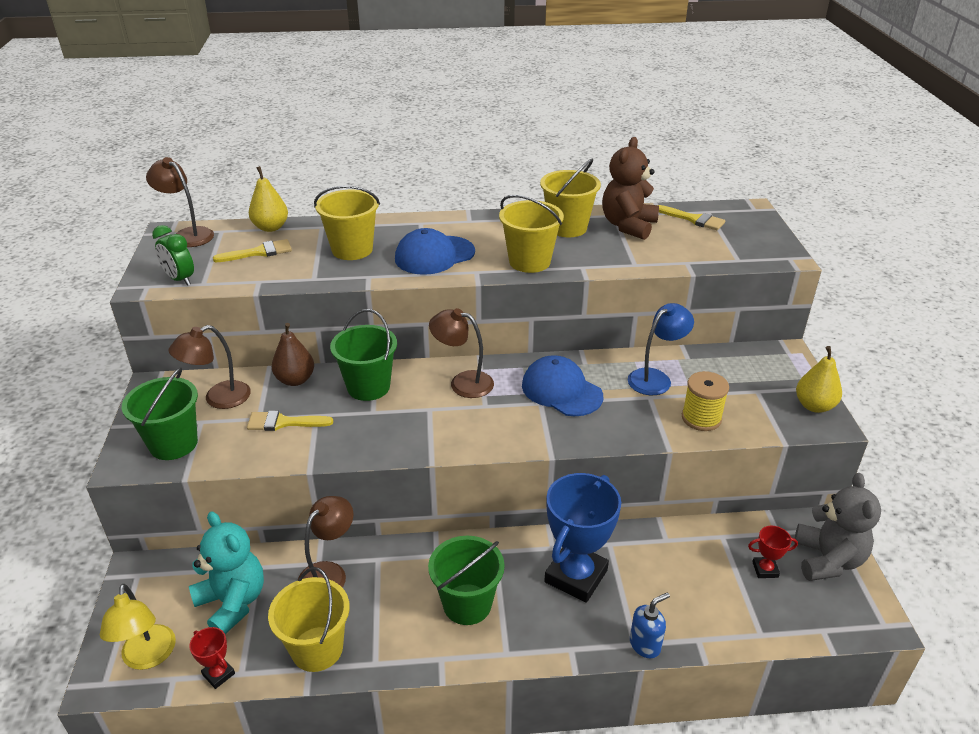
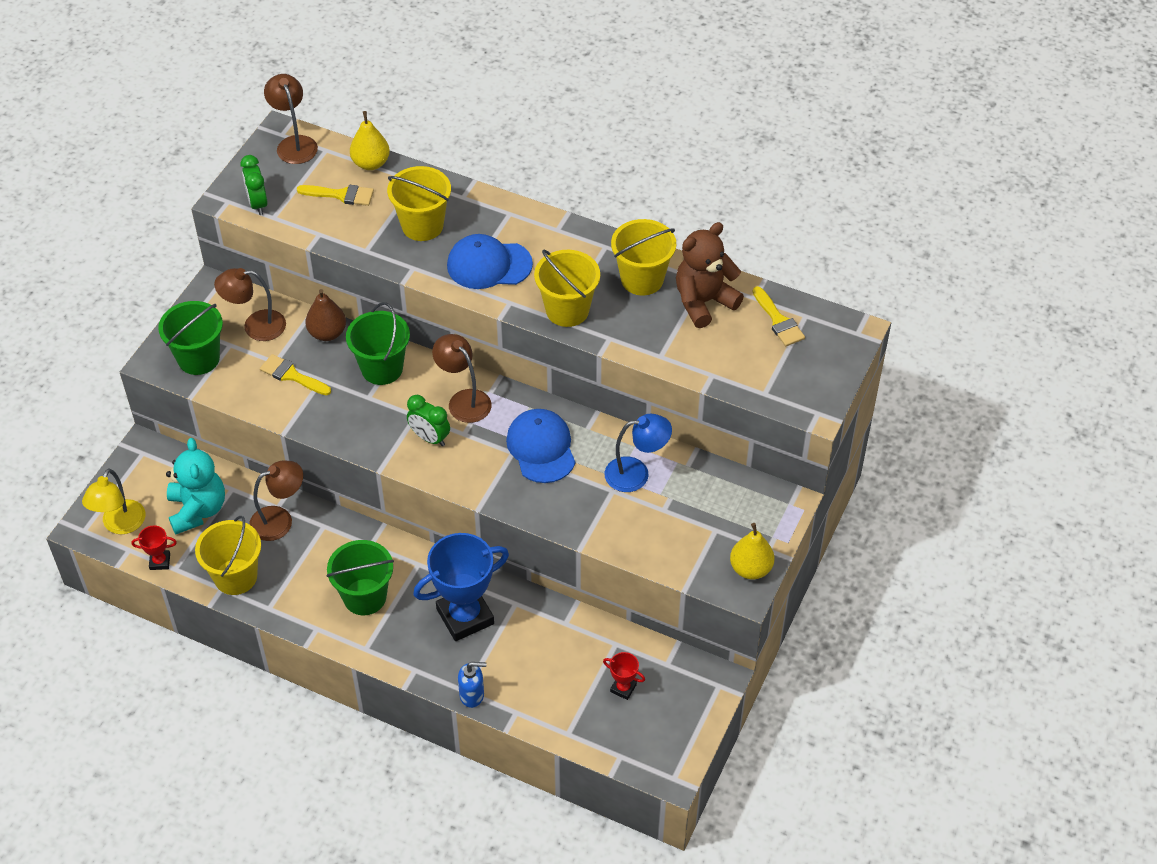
camera: 30 degrees right, 15 degrees up
red trophy [189,627,235,689] -> red trophy turned 75 degrees counterclockwise [132,525,177,570]
yellow spool [682,371,729,431] -> none
grey teddy bear [794,473,881,581] -> none
none -> green clock [407,395,450,446]

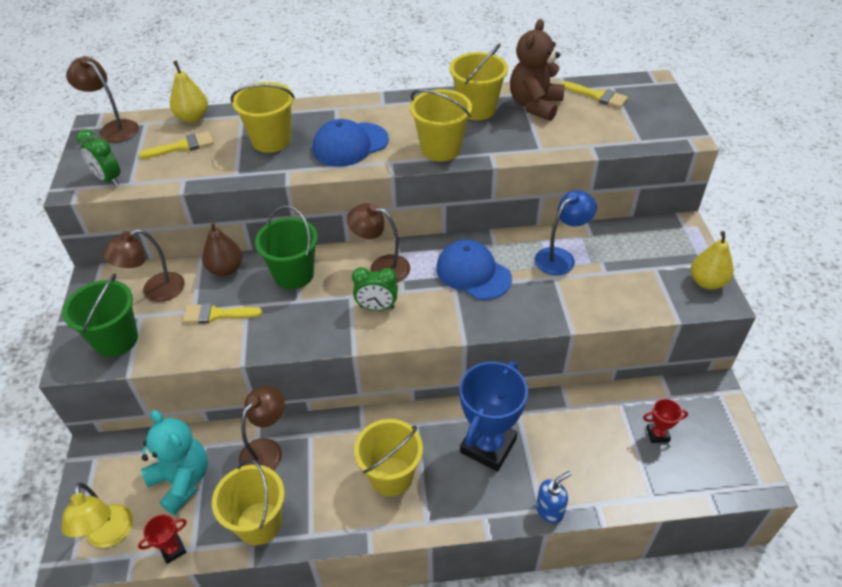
camera: 30 degrees left, 5 degrees down
green bucket [326,540,394,615] -> yellow bucket [354,419,423,496]

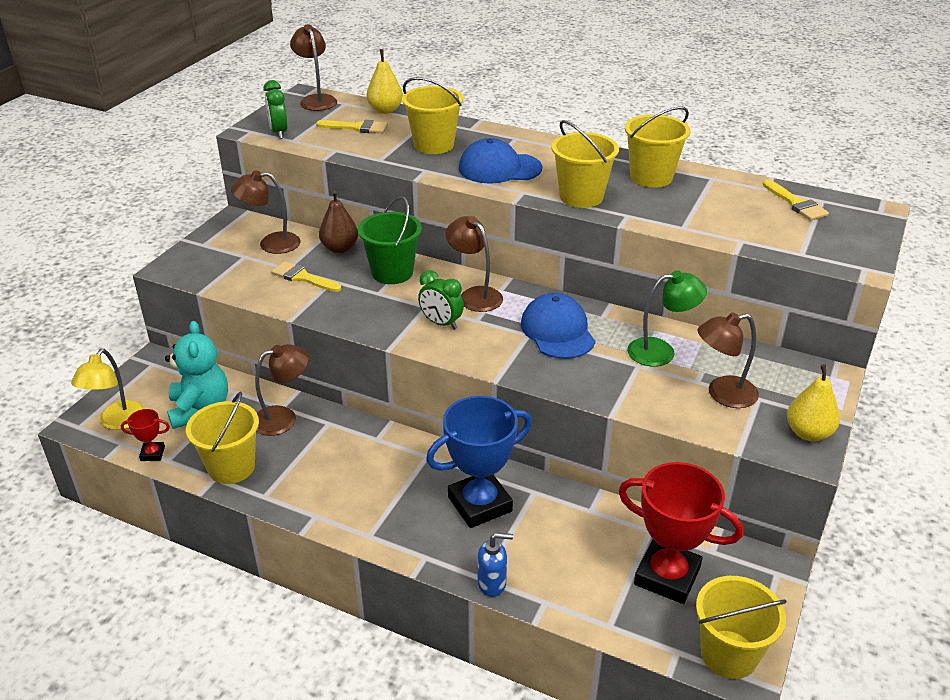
camera: 30 degrees right, 10 degrees down
green bucket [62,274,138,357] -> none
yellow bucket [354,419,423,496] -> yellow bucket moved to [696,576,787,679]
brown teddy bear [510,19,565,121] -> none
blue lamp [534,190,597,276] -> green lamp [627,270,707,367]
red trophy [643,399,688,443] -> red trophy [618,462,743,604], size x2.26
none -> brown lamp [697,312,759,408]

